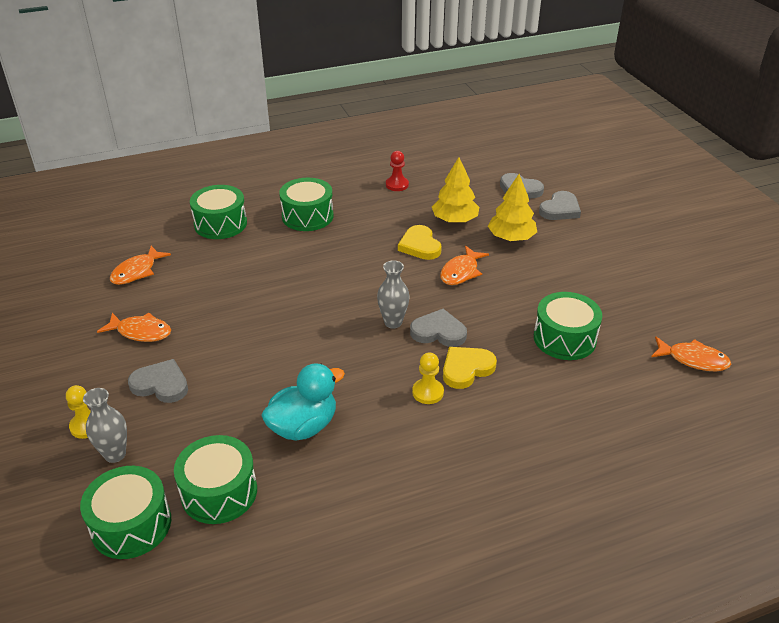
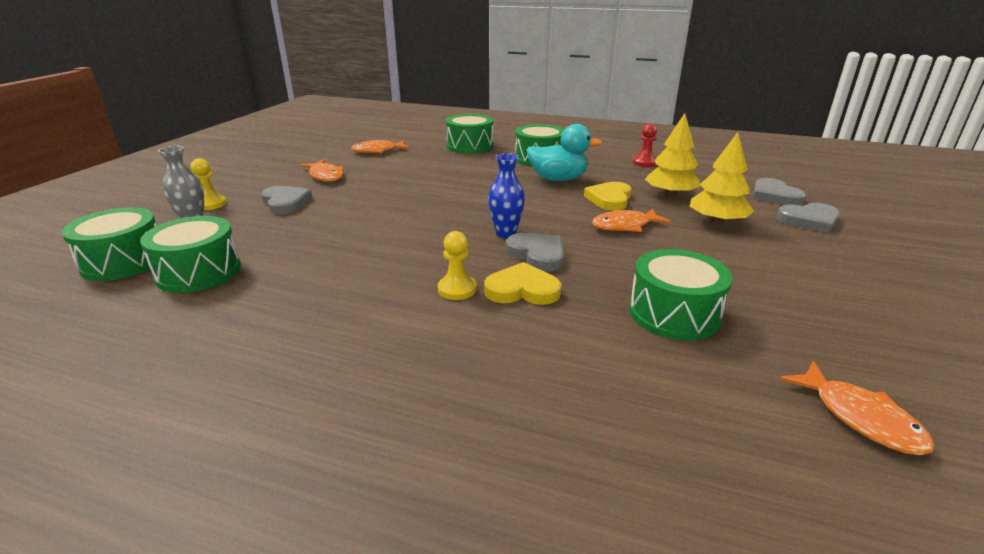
camera: 40 degrees right, 10 degrees down
turquoise duck [261,363,345,441] -> turquoise duck moved to [526,124,602,181]
grey vase [377,260,410,328] -> blue vase [488,153,525,238]

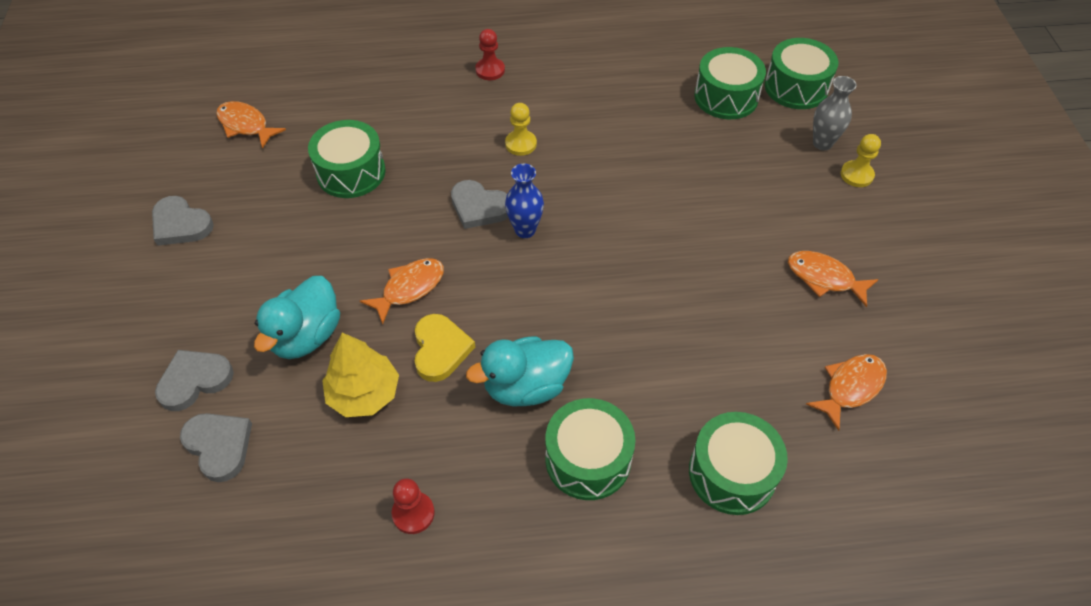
camera: 155 degrees right, 25 degrees up
grey heart [261,186,312,214] -> grey heart moved to [152,196,214,246]
yellow heart [484,262,561,305] -> none
yellow tree [690,132,754,225] -> turquoise duck [254,276,340,359]
none -> red pawn [475,29,505,80]

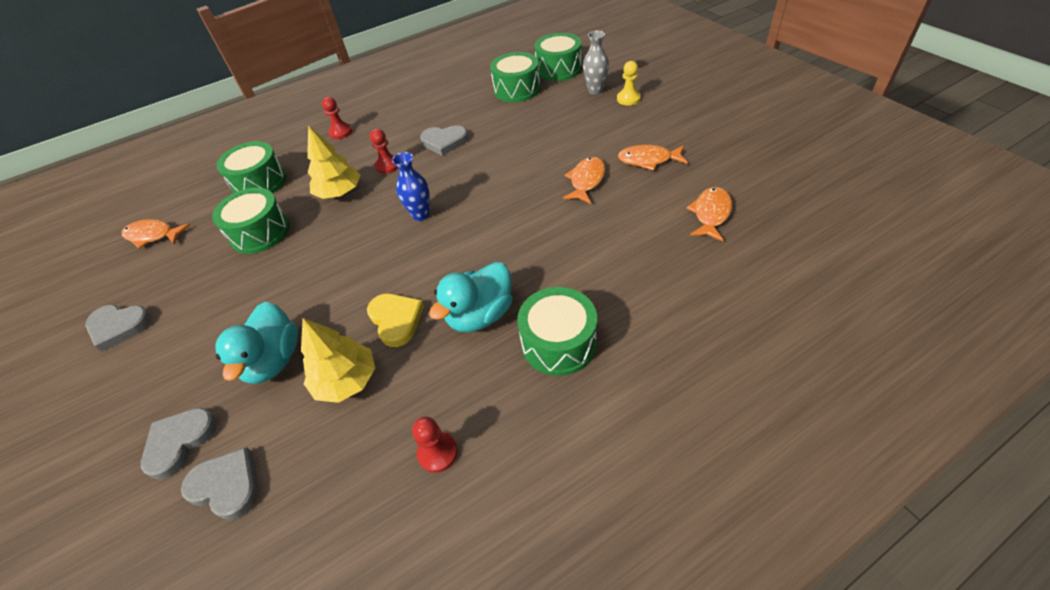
camera: 20 degrees left, 5 degrees down
orange fish [360,258,444,324] -> orange fish moved to [563,157,606,204]
grey heart [451,180,508,229] -> grey heart moved to [420,125,468,156]
yellow pawn [505,103,537,156] -> red pawn [370,129,398,174]
green drum [689,412,788,515] -> green drum moved to [217,141,287,193]
none -> yellow tree [307,125,361,199]

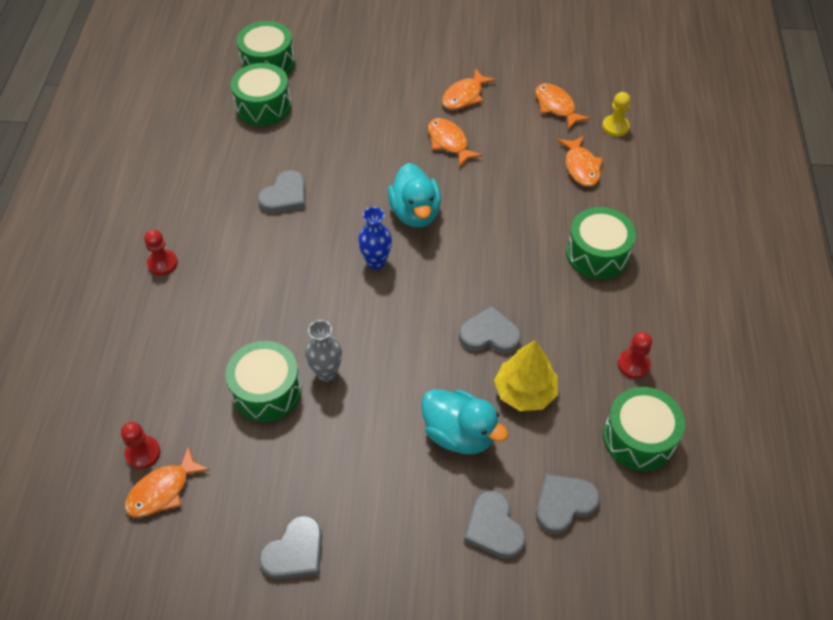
camera: 60 degrees left, 5 degrees up
green drum [217,141,287,193] -> green drum moved to [603,387,685,471]
yellow tree [307,125,361,199] -> none
yellow heart [367,294,424,347] -> grey heart [459,306,521,353]
red pawn [370,129,398,174] -> red pawn moved to [121,422,160,469]
turquoise duck [429,262,513,332] -> turquoise duck moved to [388,163,441,227]
grey vase [583,31,609,95] -> grey vase moved to [305,320,342,382]
yellow pawn [617,61,641,105] -> yellow pawn moved to [602,92,630,137]
none -> orange fish [557,136,603,187]

